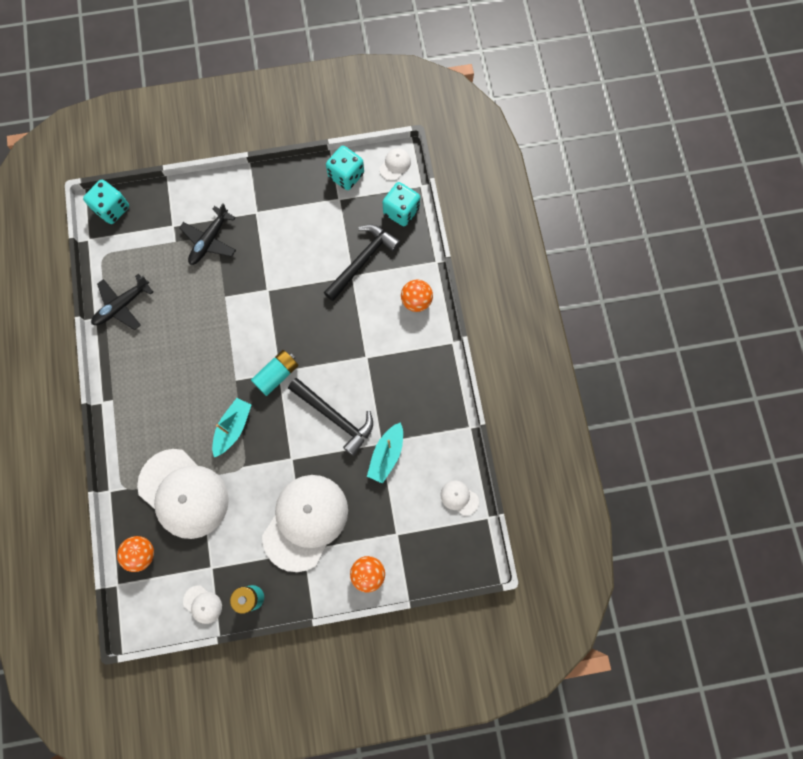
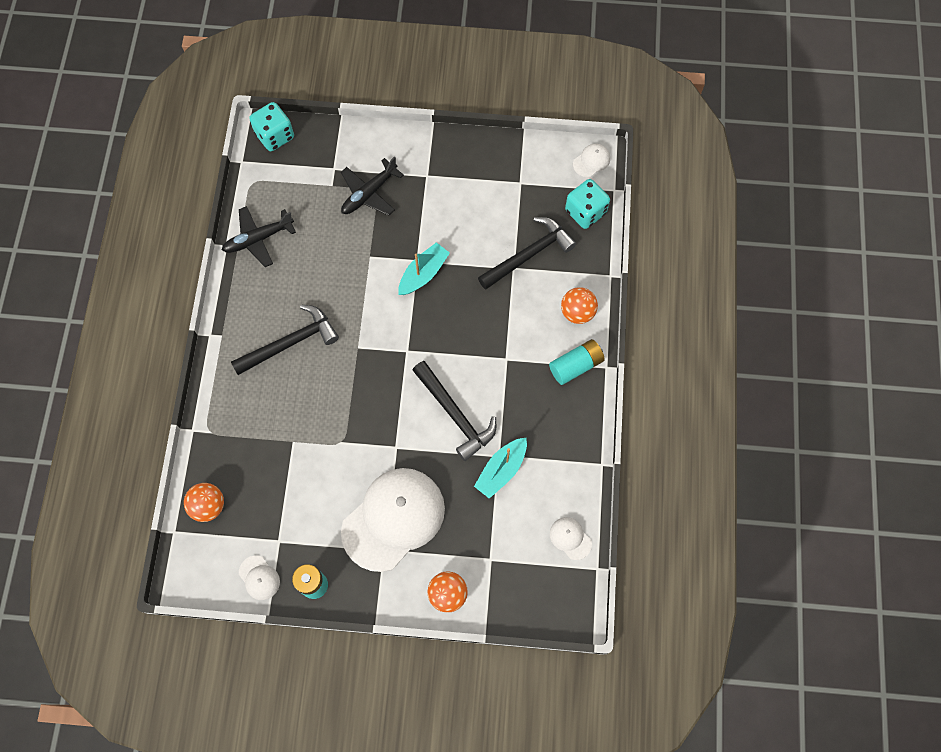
camera: 15 degrees right, 5 degrees down
white cap [137,449,229,539] -> none
turquoise boat [212,398,251,457] -> turquoise boat moved to [398,242,450,295]
turquoise battery [251,350,299,396] -> turquoise battery moved to [549,339,605,385]
turquoise dice [326,146,364,190] -> none
none -> black hammer [231,305,339,375]

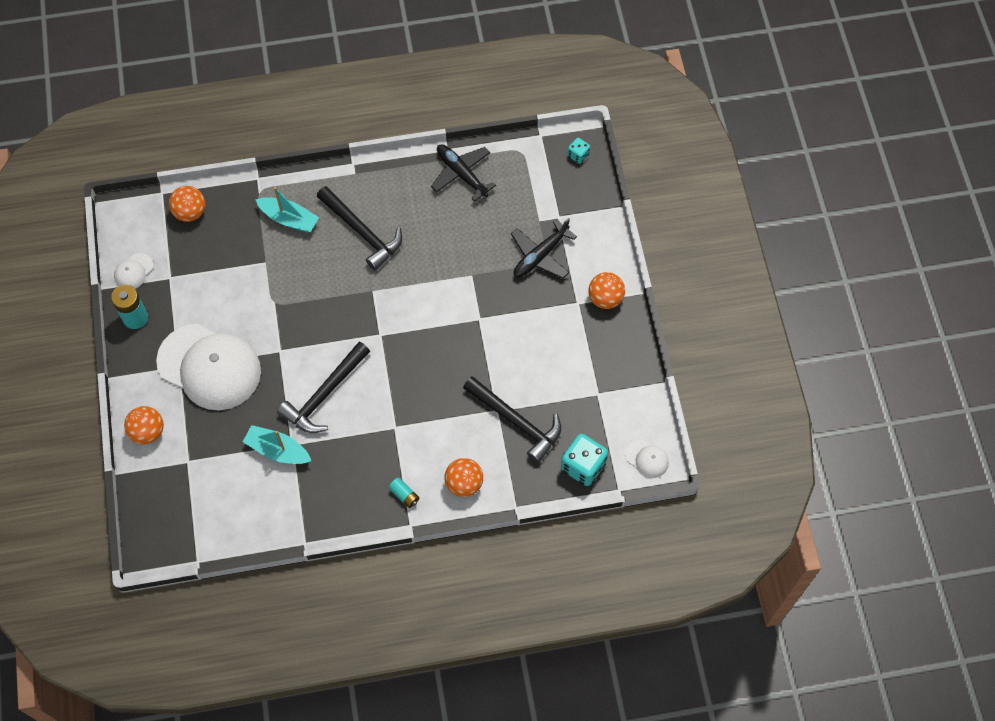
camera: 75 degrees right, 5 degrees down
turquoise dice [249,102,294,151] -> turquoise dice [567,138,590,164], size x0.53
black plane [341,156,404,216] -> black plane turned 75 degrees counterclockwise [511,218,577,279]
turquoise boat [398,242,450,295] -> turquoise boat moved to [255,187,319,233]
turquoise battery [549,339,605,385] -> turquoise battery [389,478,419,508], size x0.56
white cap [550,517,592,560] -> none
none -> orange ball [588,272,625,309]

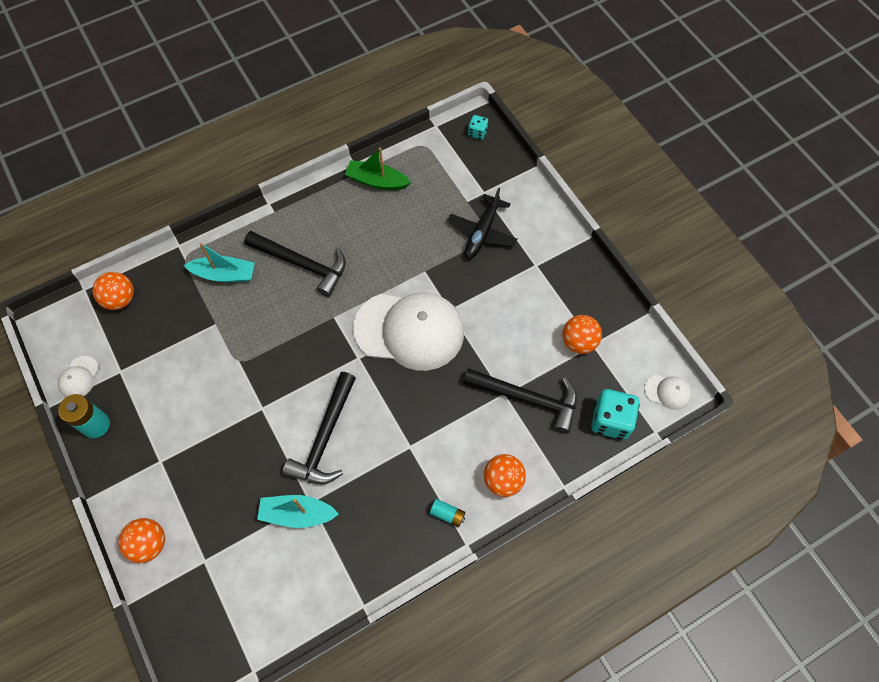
camera: 20 degrees left, 0 degrees up
white cap [156,324,261,410] -> white cap moved to [353,292,464,371]
black plane [431,144,496,202] -> green boat [345,148,411,190]
orange ball [588,272,625,309] -> orange ball moved to [562,315,602,354]

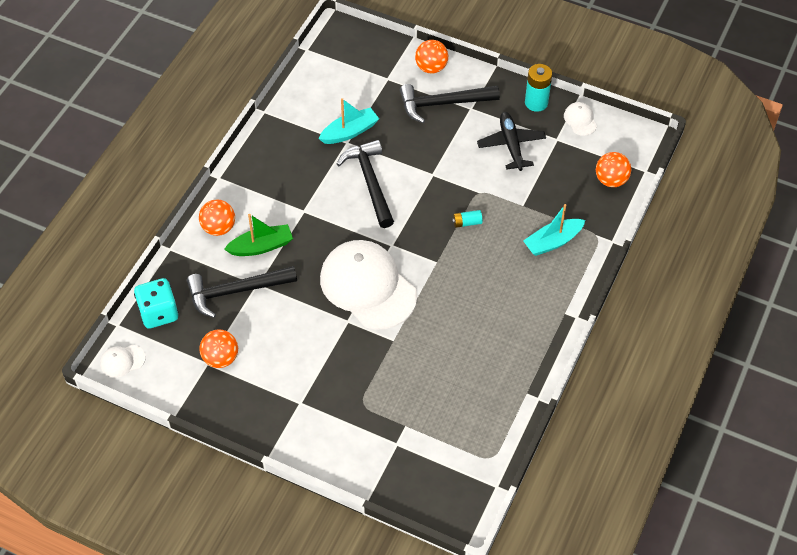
camera: 145 degrees right, 10 degrees down
black hammer [244,231,346,297] -> black hammer moved to [400,84,500,123]
green boat [345,148,411,190] -> green boat moved to [224,214,293,256]
white cap [353,292,464,371] -> white cap turned 75 degrees clockwise [320,240,417,330]
turquoise battery [430,499,465,527] -> turquoise battery moved to [452,210,483,228]
black plane [447,188,518,259] -> black plane moved to [477,112,546,171]
turquoise dice [468,115,489,140] -> none

